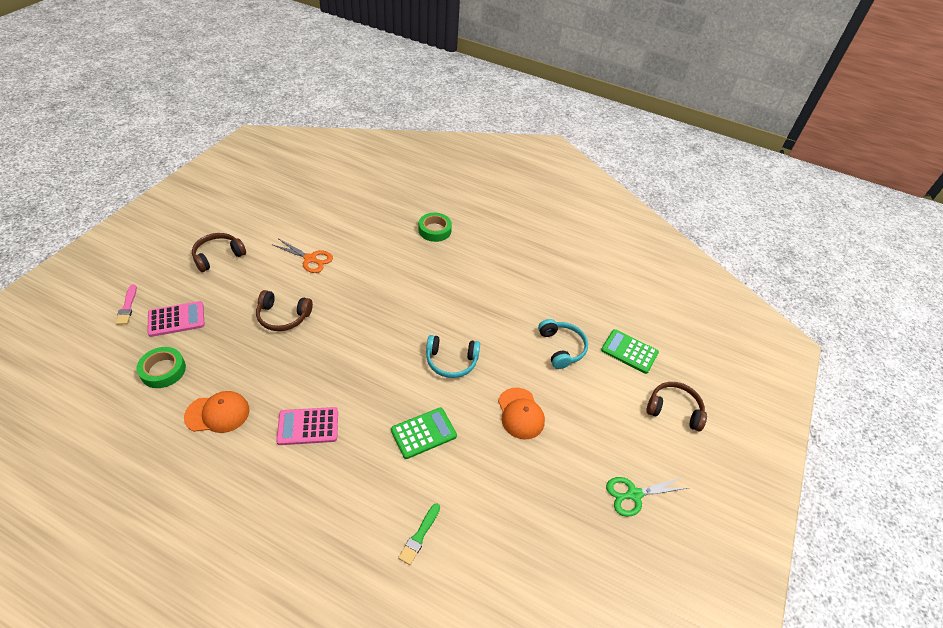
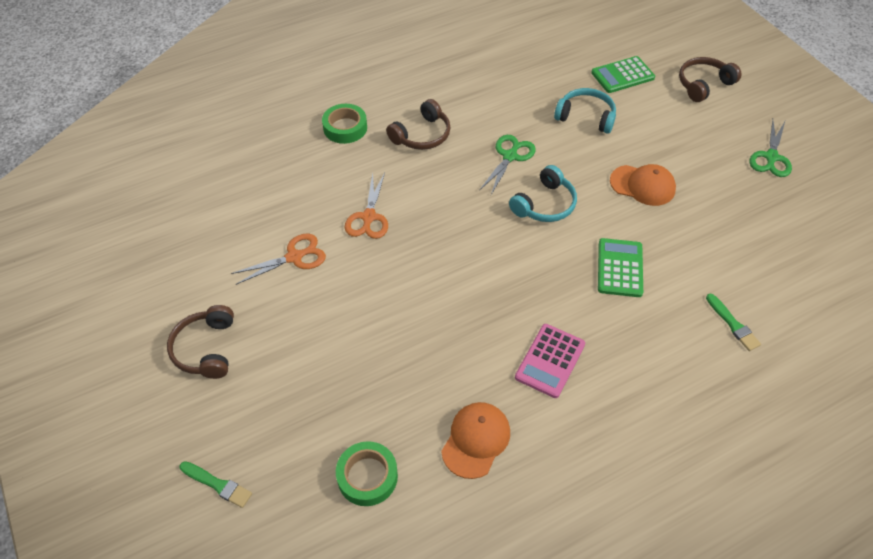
camera: 50 degrees left, 5 degrees up
pink brush [115,285,137,325] -> green brush [180,461,252,508]
pink calculator [147,301,205,337] -> none
brown headphones [256,290,313,331] -> brown headphones moved to [386,99,451,150]
none -> orange scissors [345,173,388,239]
none -> green scissors [479,135,536,195]

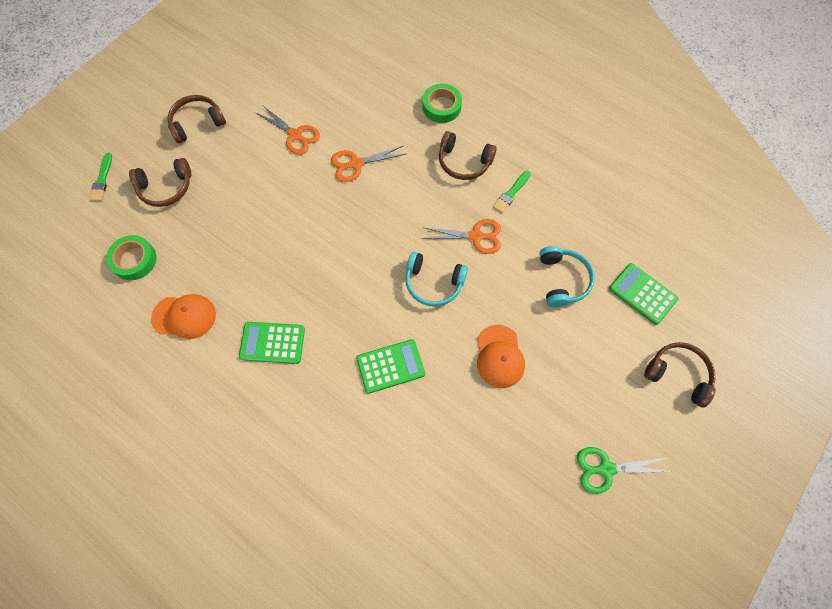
camera: 65 degrees right, 15 degrees up
green scissors [479,135,536,195] -> orange scissors [422,219,501,254]
pink calculator [515,324,585,398] -> green calculator [239,322,305,364]
green brush [706,294,761,351] -> green brush moved to [493,171,531,213]
none -> brown headphones [129,158,191,207]

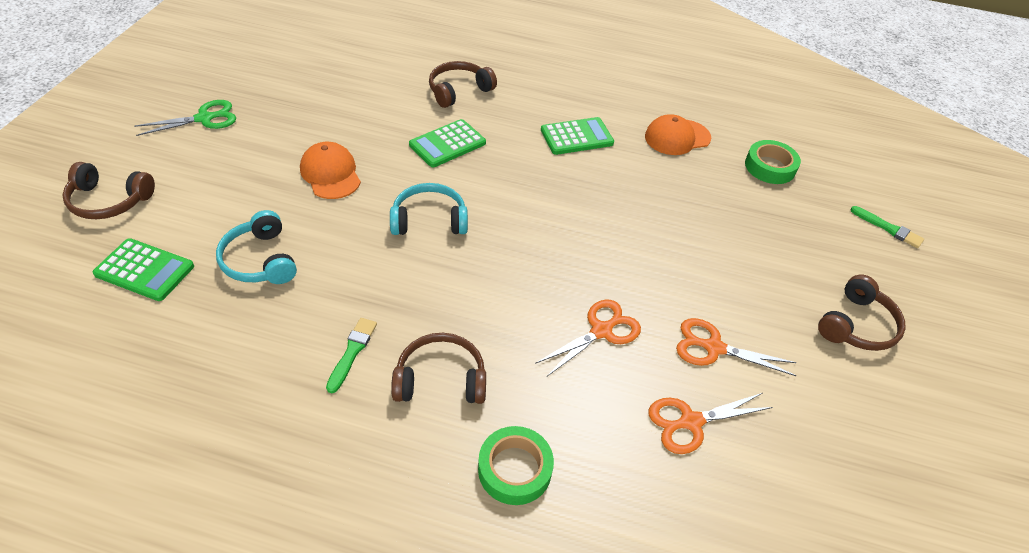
camera: 155 degrees right, 20 degrees down
green brush [90,153,112,201] -> green brush turned 150 degrees clockwise [851,206,924,248]
brown headphones [129,158,191,207] -> brown headphones moved to [429,61,497,108]
orange scissors [422,219,501,254] -> orange scissors moved to [648,393,773,454]

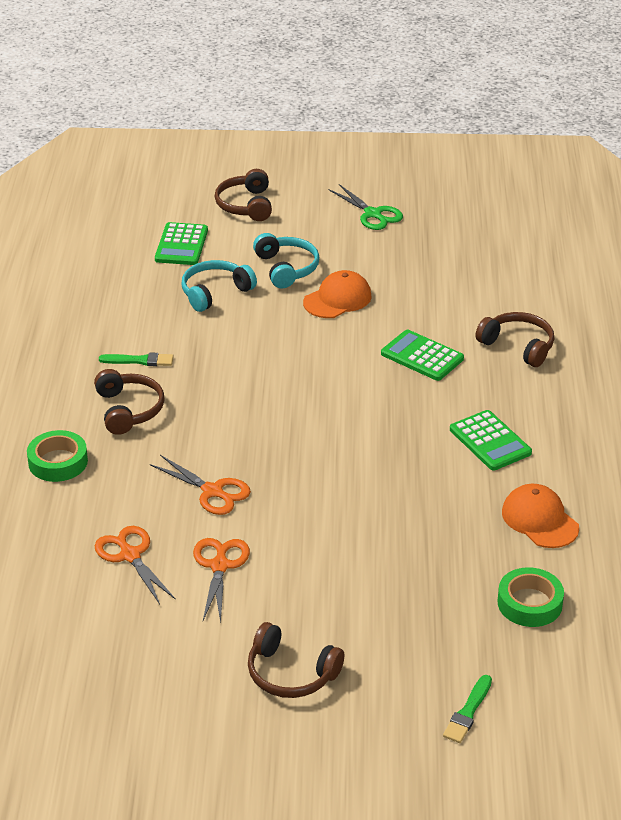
camera: 80 degrees right, 10 degrees down
turquoise headphones [390,183,468,235] -> turquoise headphones moved to [253,233,319,289]

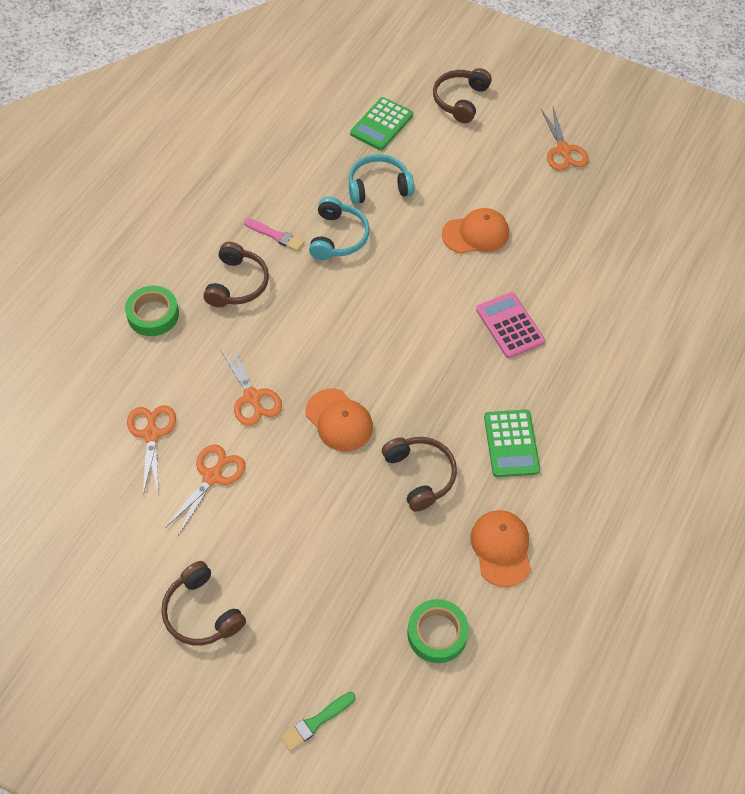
camera: 25 degrees right, 20 degrees up
green brush [99,353,174,366] -> pink brush [244,218,304,251]
turquoise headphones [253,233,319,289] -> turquoise headphones moved to [309,197,369,260]
green scissors [329,184,403,230] -> orange scissors [541,107,589,171]
green calculator [381,330,464,381] -> pink calculator [476,292,545,358]
brown headphones [475,312,554,367] -> brown headphones moved to [382,437,457,512]
none -> orange cap [305,389,373,451]

